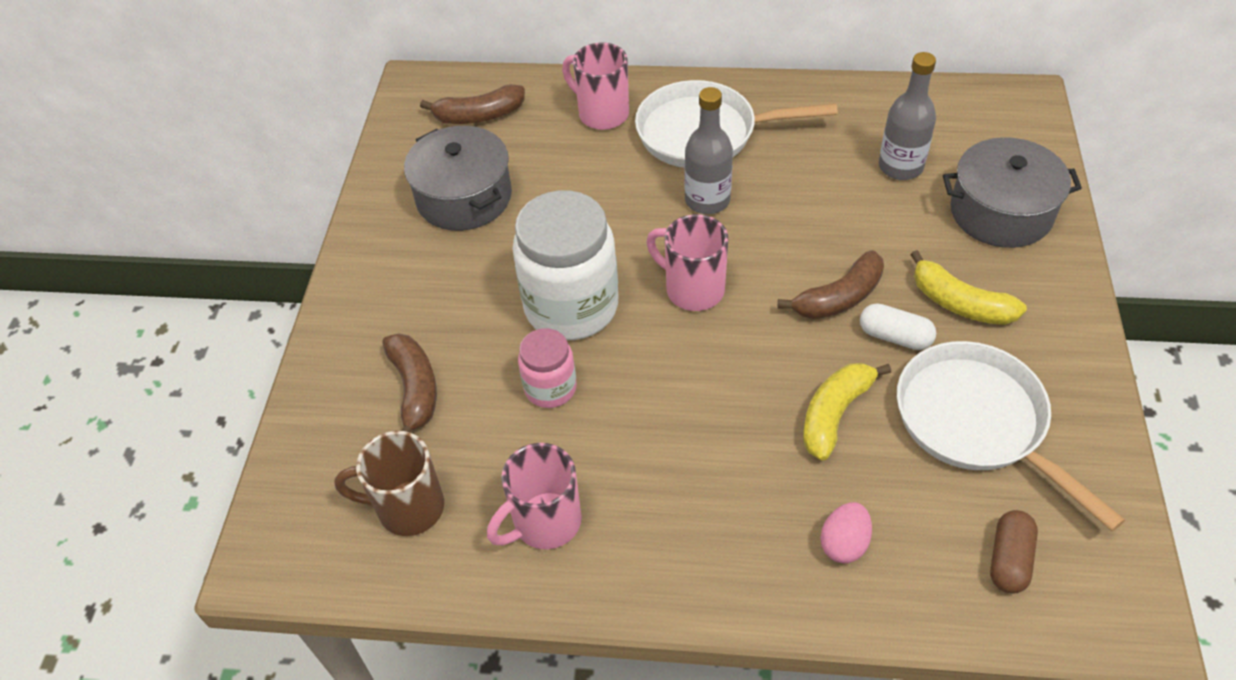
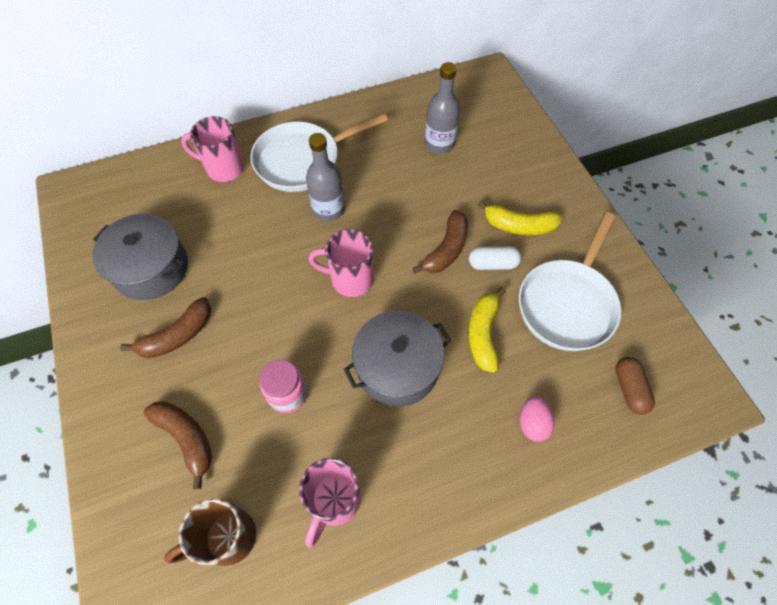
camera: 30 degrees left, 10 degrees up
brown banana [420,84,525,124] -> brown banana moved to [120,297,211,358]
white jar [513,190,619,340] -> none
white pan [897,341,1125,531] -> white pan turned 90 degrees counterclockwise [519,212,621,351]
grey pot [943,137,1082,248] -> grey pot moved to [344,311,451,407]

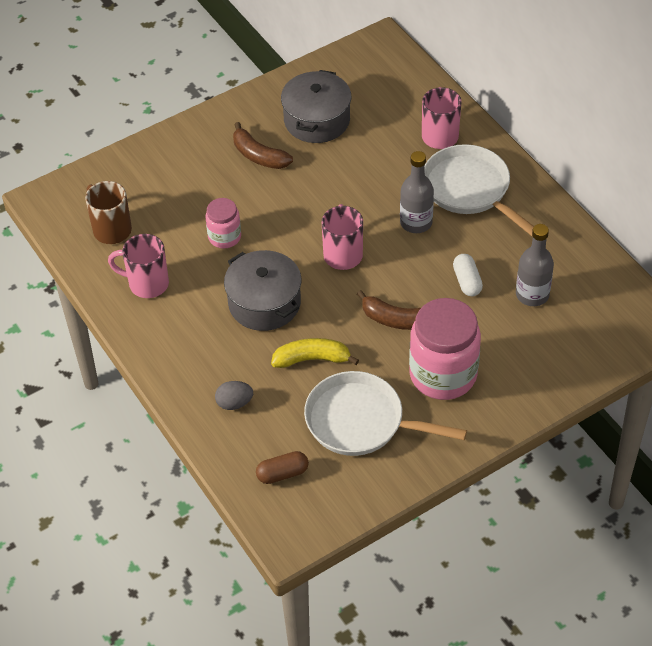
camera: 80 degrees right, 10 degrees down
brown banana [143,401,212,489] -> none
white capsule [469,246,521,270] -> white capsule moved to [453,254,483,296]
yellow banana [478,200,563,235] -> pink jar [409,298,481,400]
pink egg [520,396,555,442] -> grey egg [215,381,253,410]

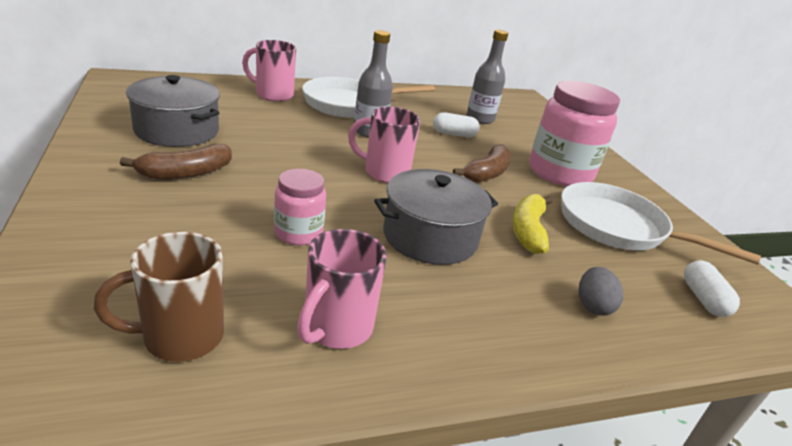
camera: 80 degrees left, 20 degrees down
brown capsule [256,451,309,484] -> white capsule [684,260,740,317]
white pan [304,371,467,456] -> white pan turned 90 degrees clockwise [561,182,761,265]

